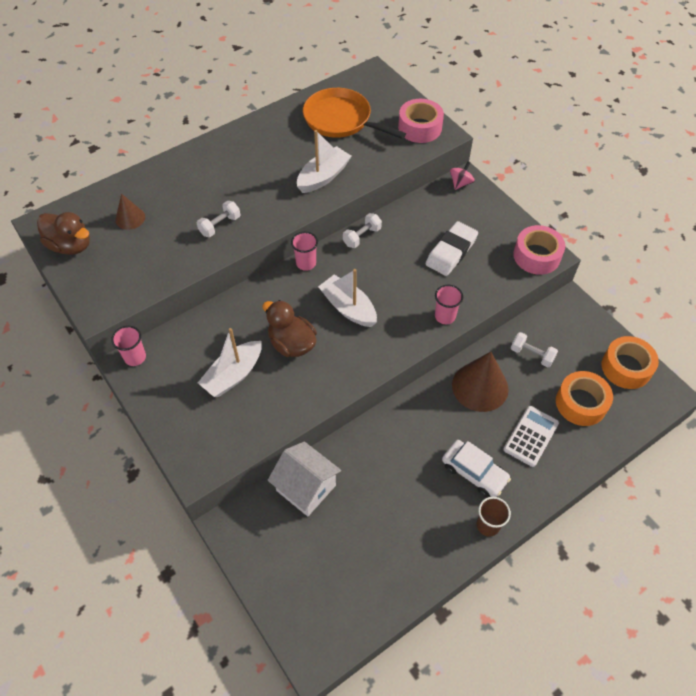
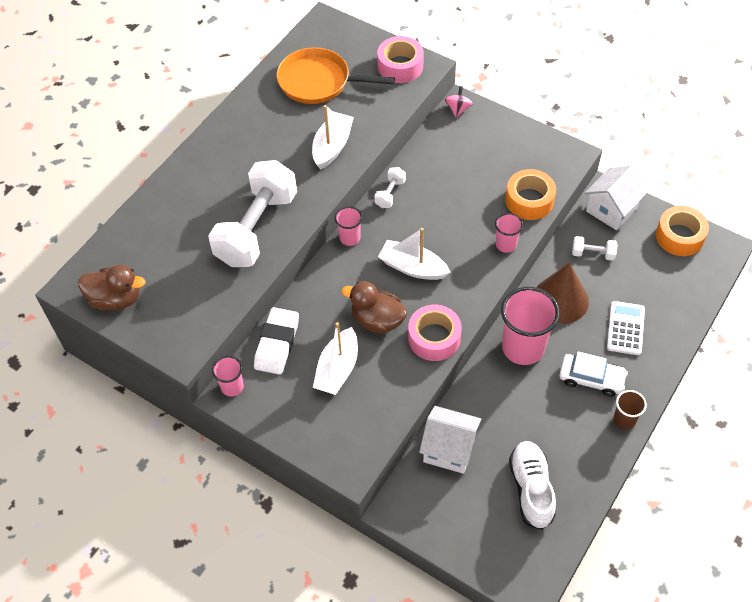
camera: 20 degrees left, 0 degrees up
brown cone [115,194,145,230] -> none
white dumbbell [197,201,240,237] -> white dumbbell [208,160,297,267], size x2.41
white eraser [426,221,478,276] -> white eraser moved to [254,307,299,375]
pink tape [513,225,565,275] -> pink tape moved to [408,305,462,361]
orange tape [556,371,613,426] -> orange tape moved to [505,169,556,220]
none -> pink cup [501,287,560,365]
none -> white shoe [509,441,556,530]
none -> white house [585,166,648,230]

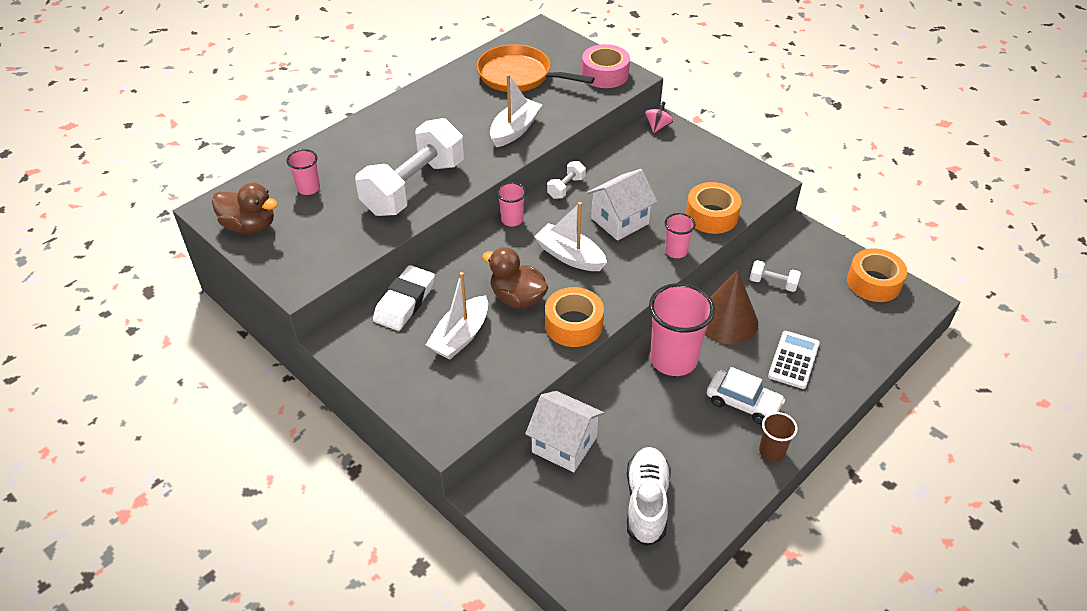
camera: 10 degrees right, 10 degrees down
pink cup [212,356,244,397] -> pink cup moved to [286,149,320,195]
pink tape [408,305,462,361] -> orange tape [545,287,604,347]
white house [585,166,648,230] -> white house moved to [587,169,657,241]

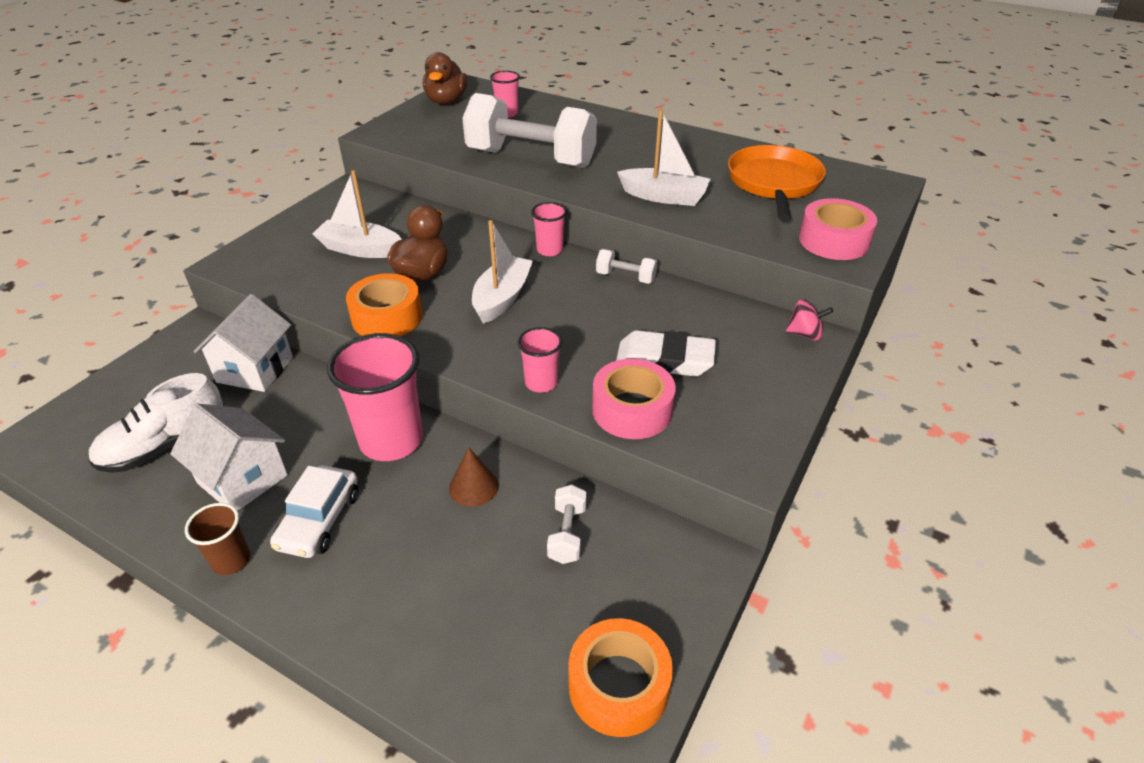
camera: 75 degrees right, 5 degrees down
white eraser [373,265,435,331] -> white eraser moved to [616,330,716,376]
white house [587,169,657,241] -> white house moved to [170,403,288,511]
white shoe [627,447,671,546] -> white shoe turned 150 degrees clockwise [88,373,224,473]
orange tape [686,182,741,234] -> pink tape [592,359,676,439]
brown cone [705,270,758,345] -> brown cone [449,447,499,507], size x0.55
white calculator [768,331,820,389] -> none

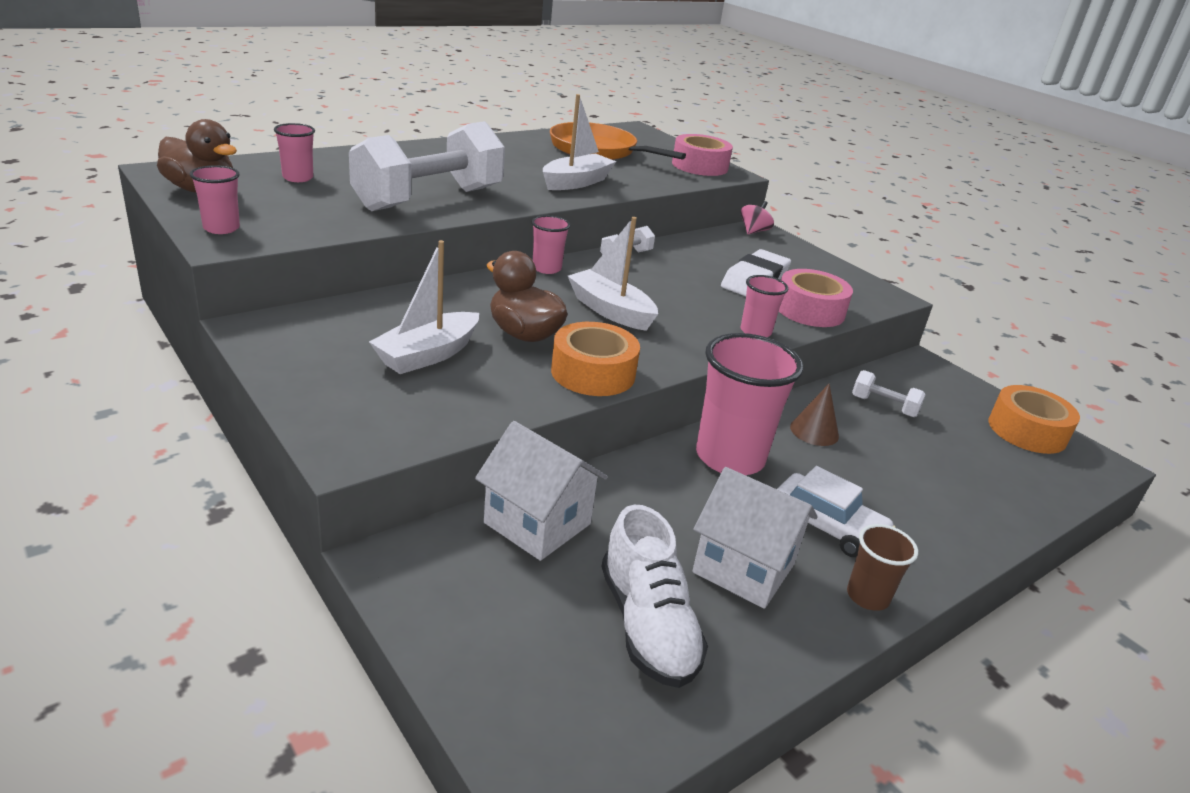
camera: 70 degrees left, 10 degrees down
white house [170,403,288,511] -> white house turned 60 degrees clockwise [692,467,818,609]
none -> pink cup [190,165,240,234]

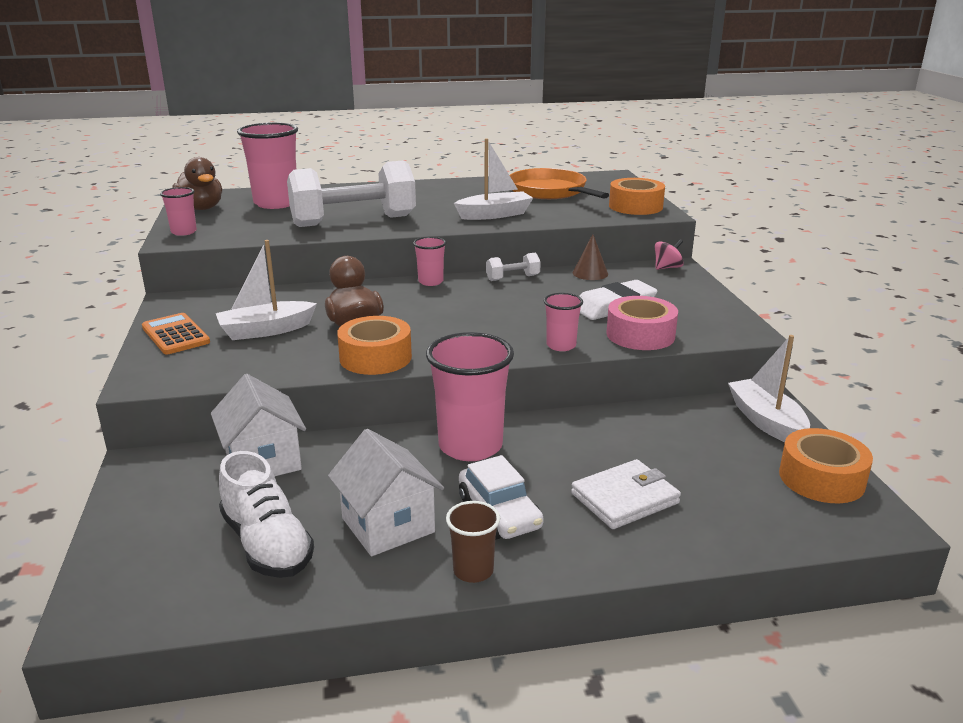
camera: 30 degrees right, 5 degrees down
pink cup [274,123,315,182] -> pink cup [237,122,298,209], size x1.97
white boat [568,217,658,331] -> white boat moved to [728,335,810,442]
white shoe [602,505,708,688] -> white shoe turned 45 degrees counterclockwise [219,451,314,578]
pink tape [672,134,733,176] -> orange tape [609,178,665,215]
brown cone [790,384,839,446] -> brown cone moved to [573,234,608,280]
white dumbbell [852,370,926,417] -> none
none -> orange calculator [142,313,210,354]
none -> white wallet [571,459,681,529]

